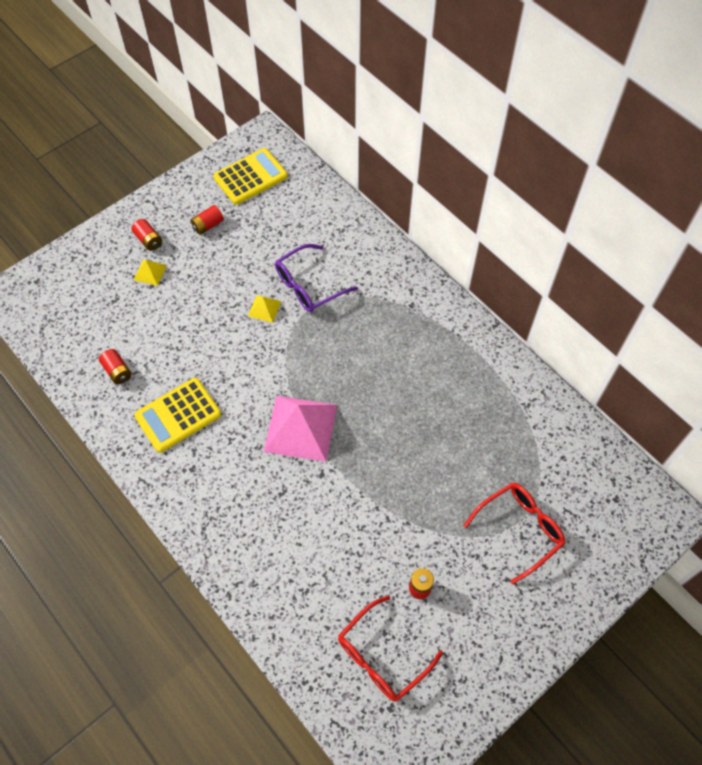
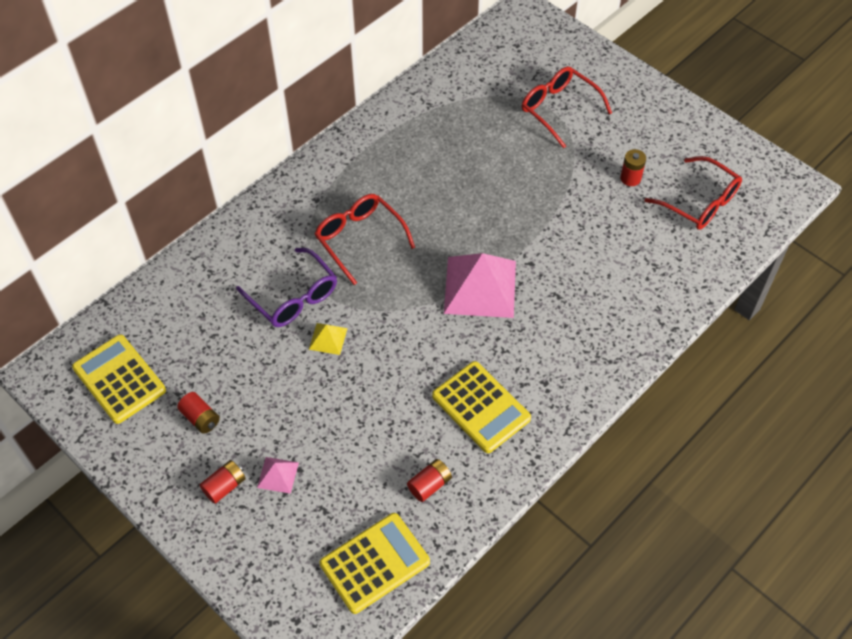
camera: 95 degrees left, 5 degrees down
yellow pyramid [134,260,167,286] -> pink pyramid [257,457,299,494]
none -> red glasses [315,194,415,285]
none -> yellow calculator [320,513,430,614]

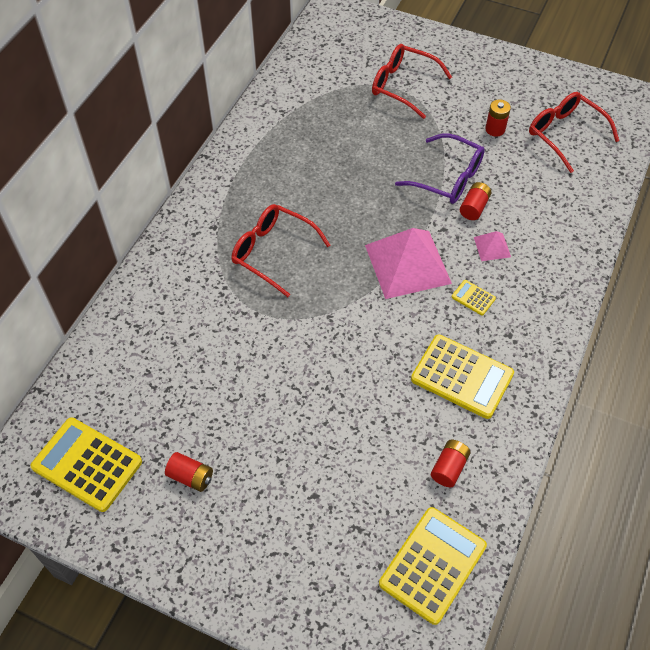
camera: 20 degrees left, 0 degrees up
red battery [200,460,246,504] -> red battery moved to [460,182,491,220]
purple glasses [236,248,337,327] -> purple glasses moved to [395,133,485,204]
pink pyramid [257,457,299,494] -> pink pyramid moved to [474,231,511,261]
yellow pyramid [309,323,348,355] -> none
red glasses [644,156,742,230] -> red glasses turned 150 degrees counterclockwise [529,92,619,173]
none -> yellow calculator [452,280,496,316]

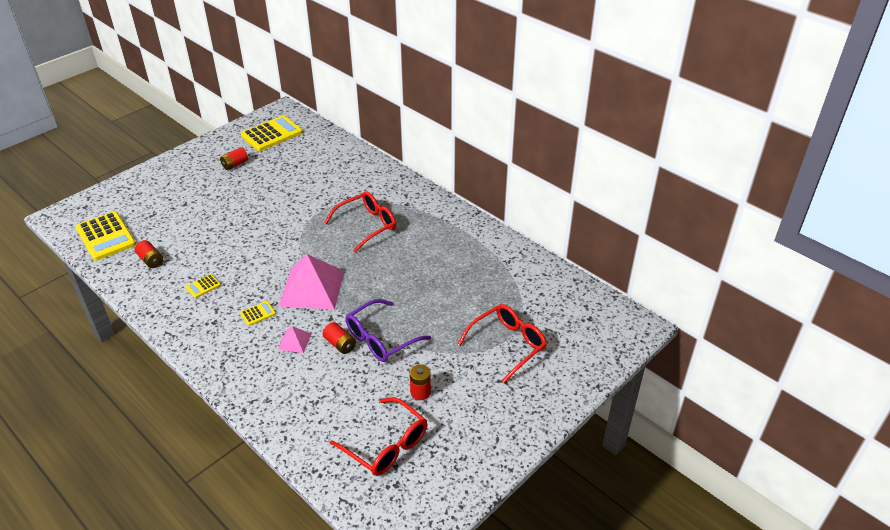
camera: 110 degrees right, 15 degrees down
yellow calculator [411,334,514,419] -> yellow calculator [186,274,221,298], size x0.45
red glasses [529,92,619,173] -> red glasses turned 60 degrees clockwise [330,397,427,476]

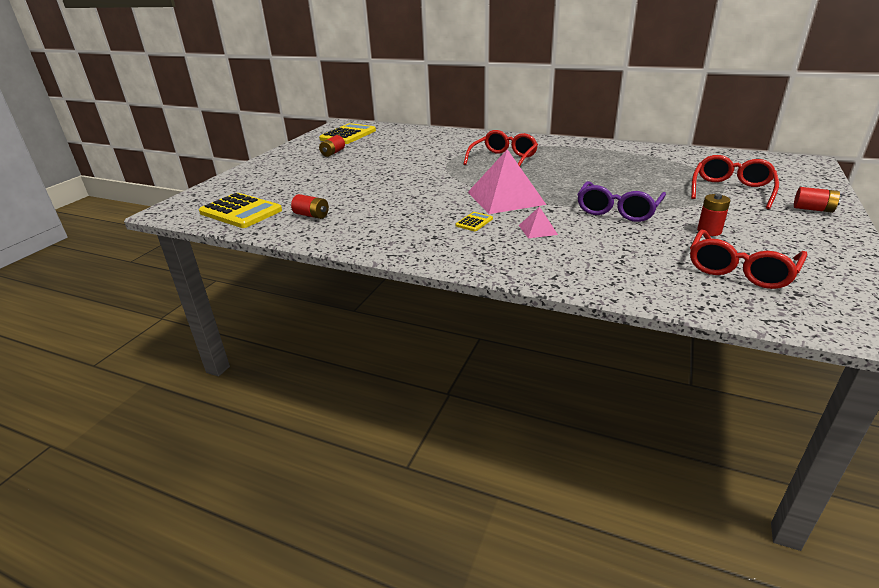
camera: 20 degrees left, 10 degrees down
yellow calculator [186,274,221,298] -> none
red battery [323,322,356,354] -> red battery moved to [794,187,841,213]
red glasses [330,397,427,476] -> red glasses turned 105 degrees clockwise [690,230,807,289]

